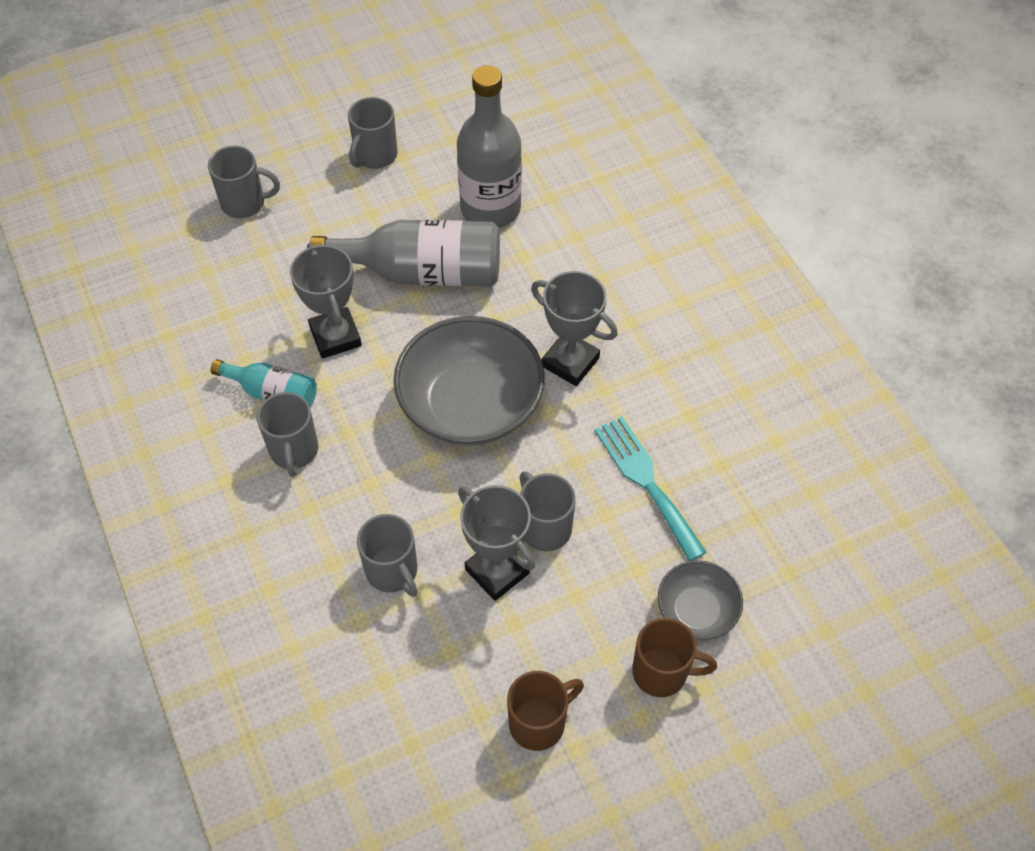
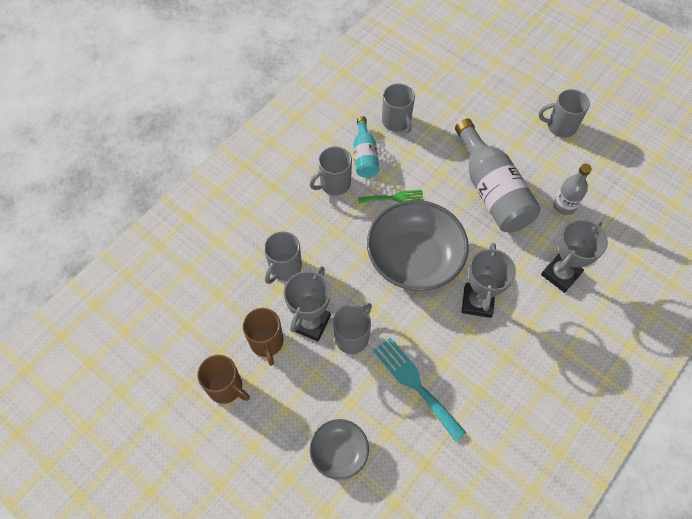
camera: 65 degrees right, 5 degrees up
grey mug [208,146,280,218] -> grey mug moved to [382,84,415,133]
grey trophy [290,243,362,358] -> grey trophy moved to [541,220,608,293]
grey bottle [457,65,522,228] -> grey bottle [553,164,592,215], size x0.54
turquoise fork [594,416,707,561] -> turquoise fork turned 75 degrees counterclockwise [373,337,466,442]
brown mug [632,618,717,697] -> brown mug moved to [243,308,284,366]
none -> green fork [358,190,424,204]

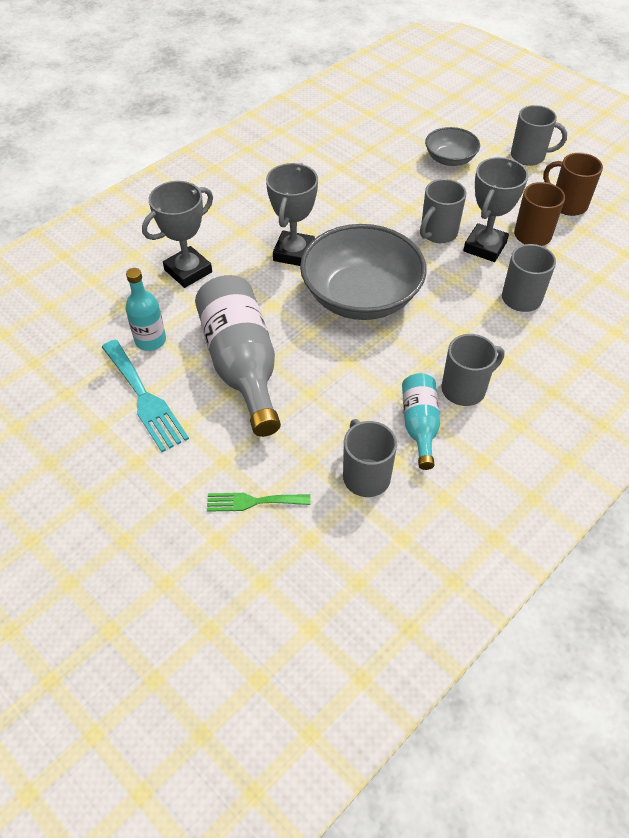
camera: 175 degrees left, 10 degrees down
green fork [358,190,424,204] -> green fork moved to [207,493,310,512]
turquoise fork [373,337,466,442] -> turquoise fork moved to [102,340,189,452]
grey mug [539,89,590,138] -> grey mug moved to [511,105,567,166]
grey bottle [553,164,592,215] -> turquoise bottle [125,268,166,351]

